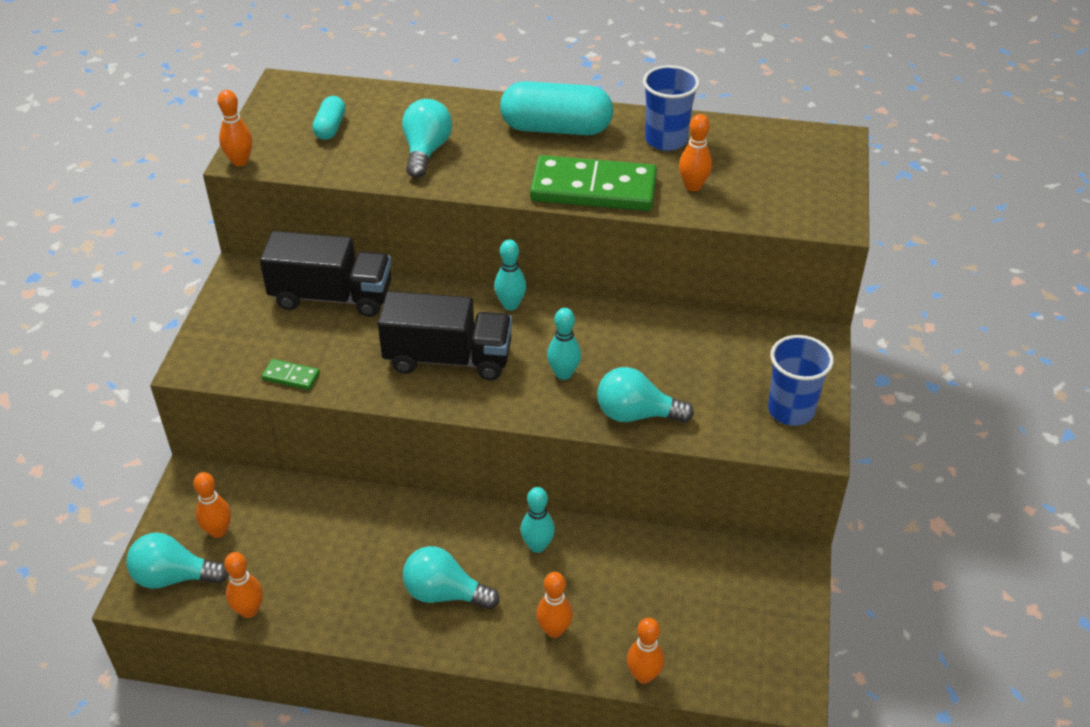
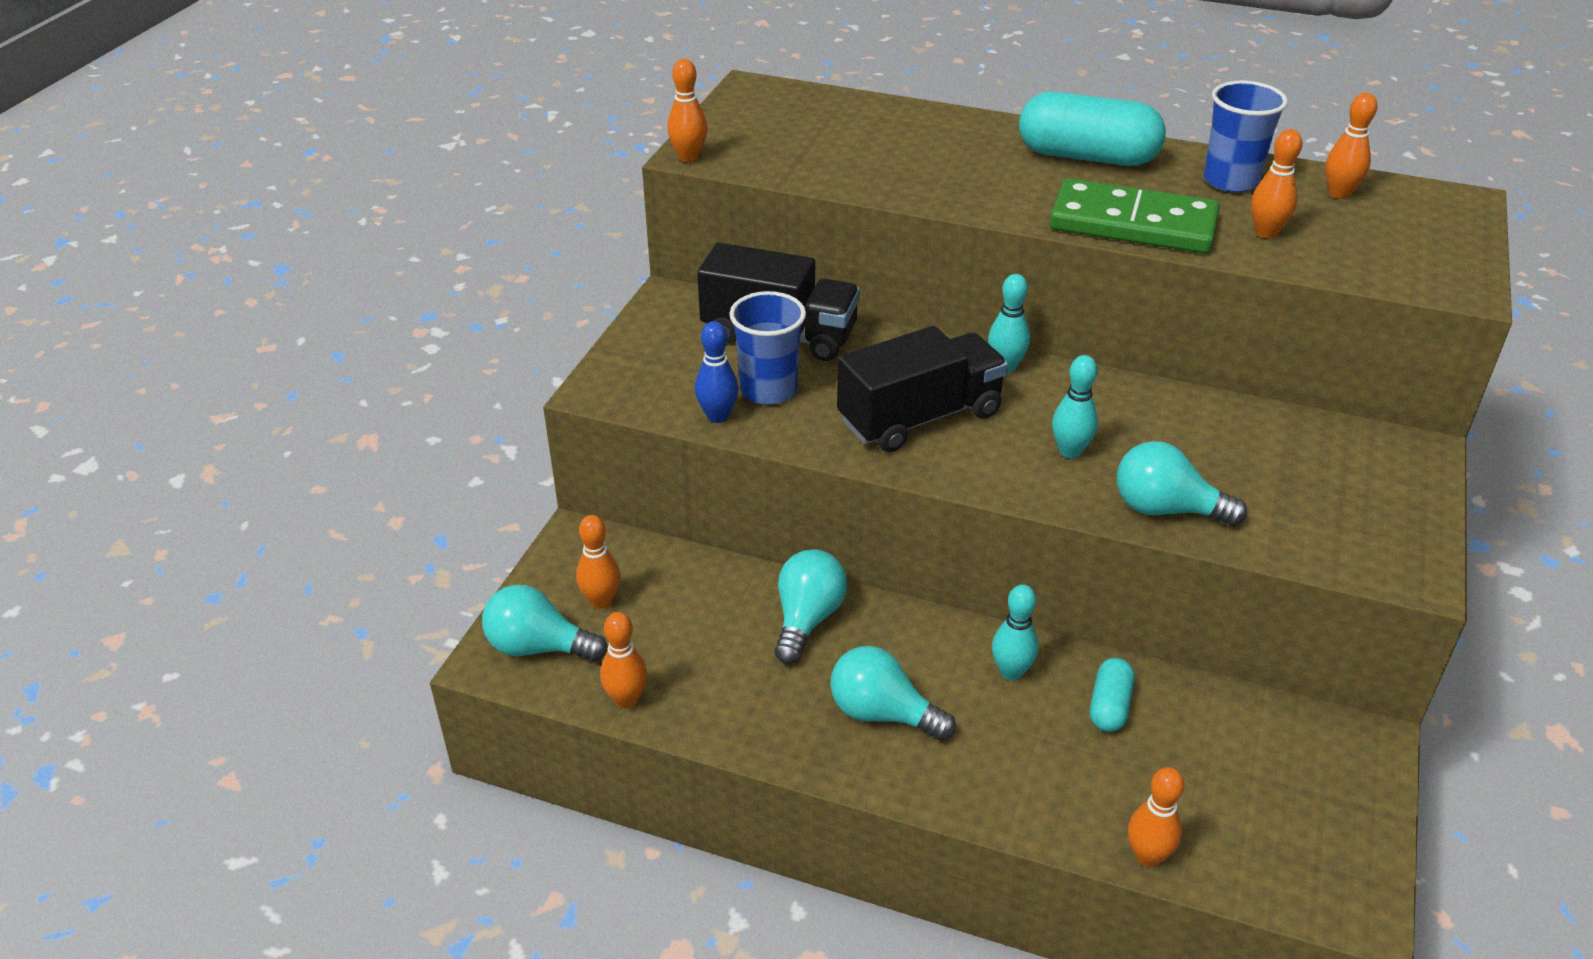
camera: 10 degrees right, 5 degrees down
green domino [261,359,320,390] -> blue bowling pin [695,321,738,423]
turquoise capsule [312,96,346,140] -> turquoise capsule moved to [1090,658,1135,732]
black truck [378,291,512,380] -> black truck turned 45 degrees counterclockwise [837,326,1008,452]
turquoise light bulb [402,99,452,178] -> turquoise light bulb moved to [774,549,847,664]
orange bowling pin [536,572,573,638] -> orange bowling pin moved to [1326,93,1378,199]
blue cup [768,335,834,426] -> blue cup moved to [729,291,806,405]

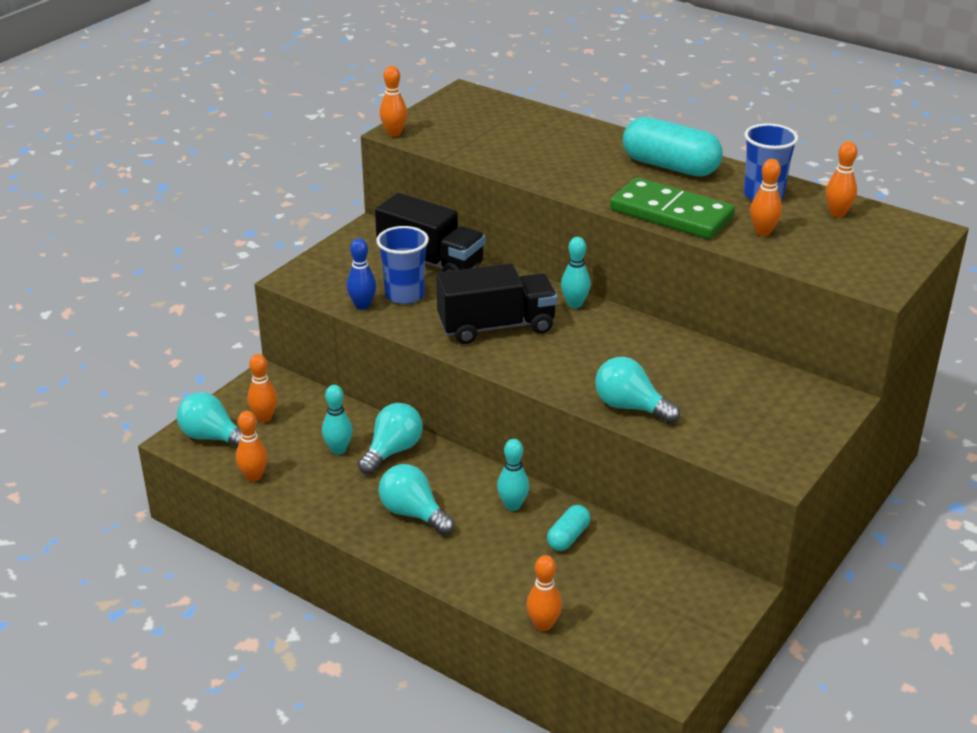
camera: 15 degrees right, 5 degrees down
turquoise bowling pin [1052,355,1098,458] -> turquoise bowling pin moved to [322,385,353,454]

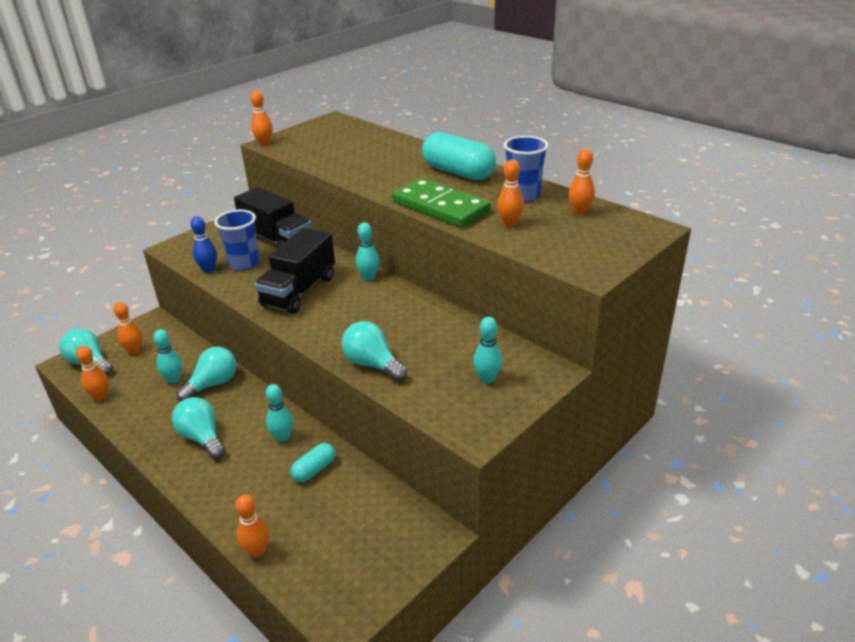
camera: 10 degrees right, 0 degrees up
black truck [436,263,557,344] -> black truck turned 120 degrees clockwise [254,228,335,314]
none -> turquoise bowling pin [473,317,503,384]

